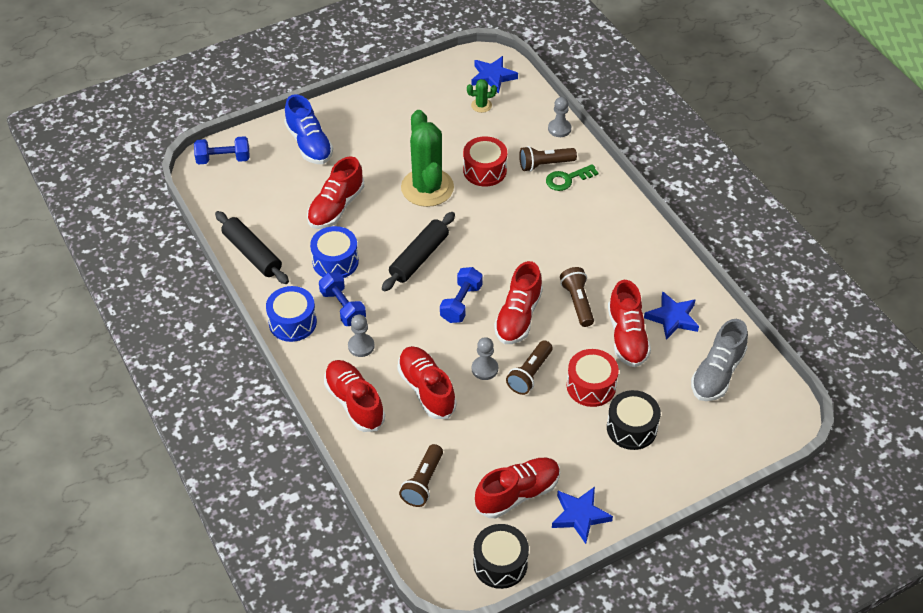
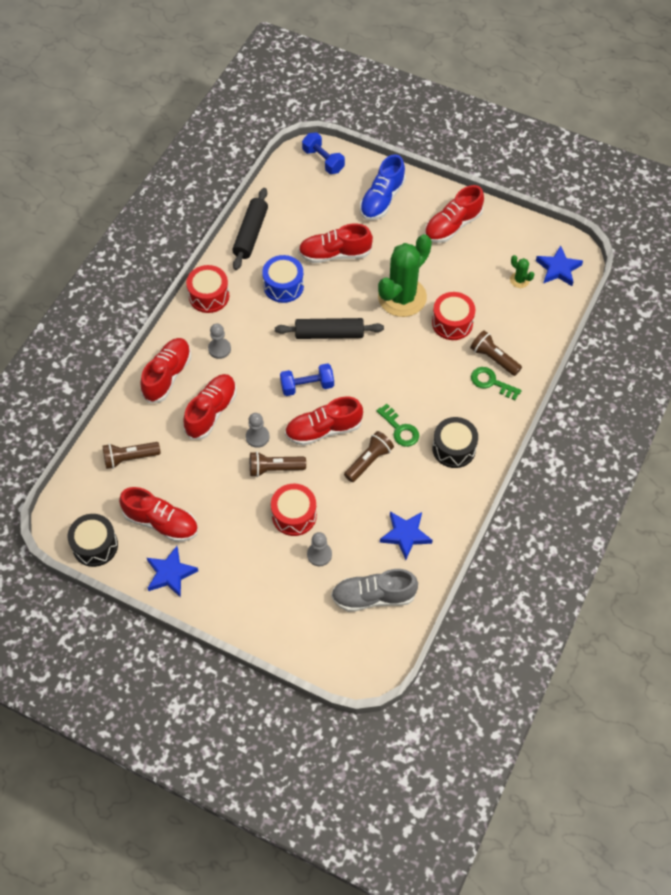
camera: 55 degrees right, 10 degrees up
blue drum [266,286,317,342] -> red drum [186,265,229,313]
blue dumbbell [319,272,366,326] -> none
grey pawn [548,97,571,137] -> grey pawn moved to [307,532,332,566]
black drum [607,390,661,450] -> black drum moved to [432,417,478,468]
red shoe [608,280,651,367] -> red shoe moved to [424,185,484,243]
none -> green key [376,404,419,447]

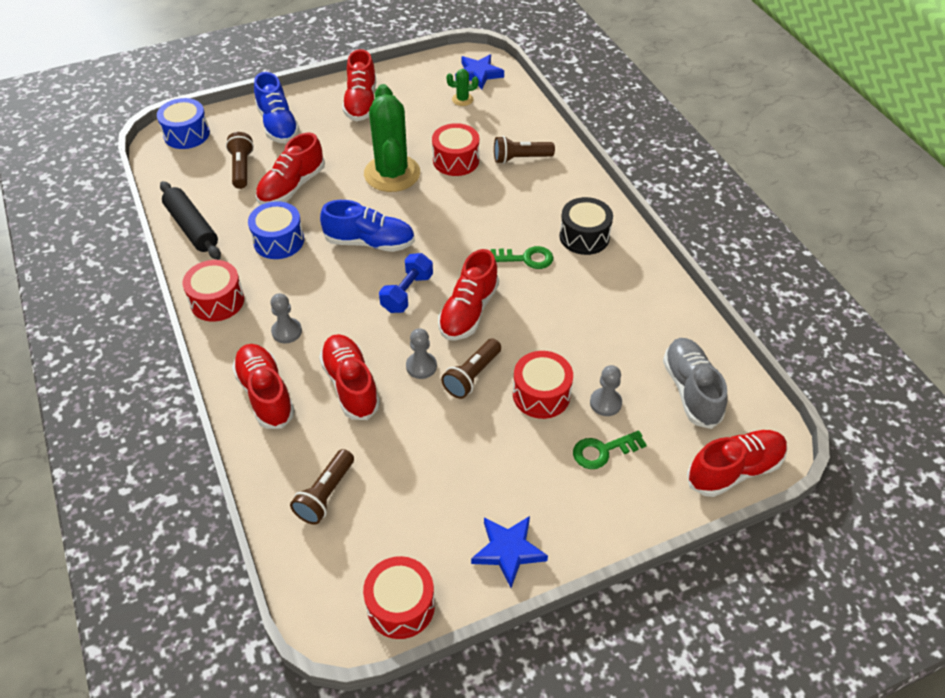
camera: 50 degrees left, 10 degrees down
black drum [67,514,118,567] -> red drum [363,556,435,639]
red shoe [119,487,198,542] -> red shoe moved to [687,430,788,497]
black rolling pin [275,318,384,339] -> blue shoe [320,200,415,252]
blue dumbbell [302,132,345,174] -> blue drum [157,98,210,149]
grey shoe [331,569,418,612] -> grey shoe turned 135 degrees clockwise [663,338,728,429]
brown flashlight [344,431,394,482] -> brown flashlight moved to [226,132,254,189]
blue star [380,512,433,560] -> none
green key [471,367,522,400] -> green key moved to [573,430,647,469]

